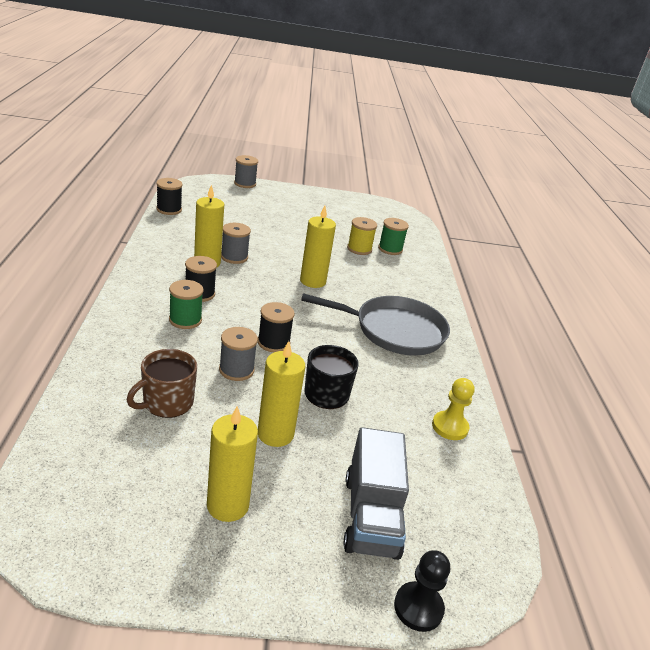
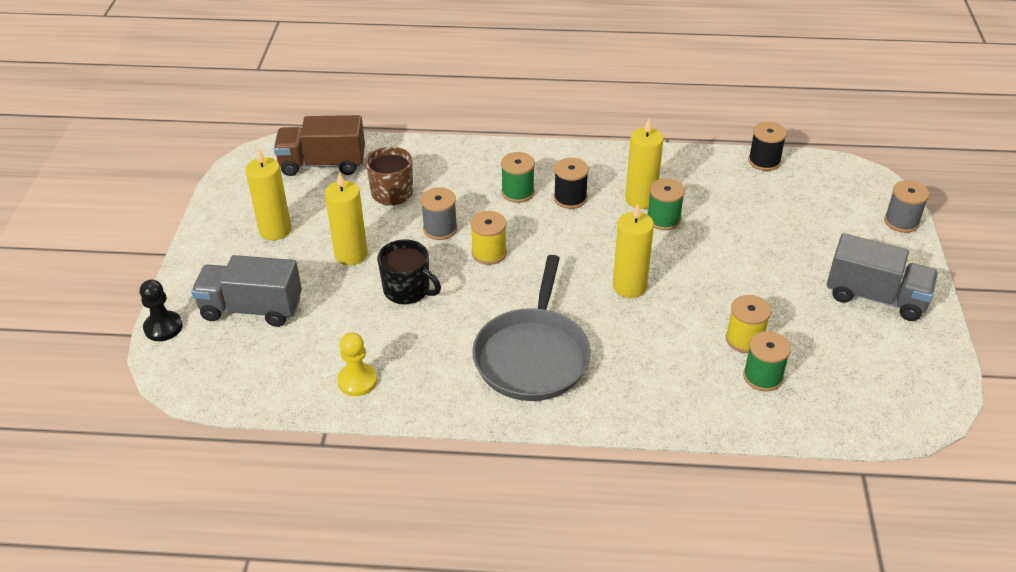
camera: 100 degrees right, 10 degrees up
grey spool [221,223,251,264] -> green spool [647,178,685,230]
black spool [258,302,295,352] -> yellow spool [470,211,507,265]
none -> brown truck [274,115,365,176]
none -> grey truck [827,233,938,321]

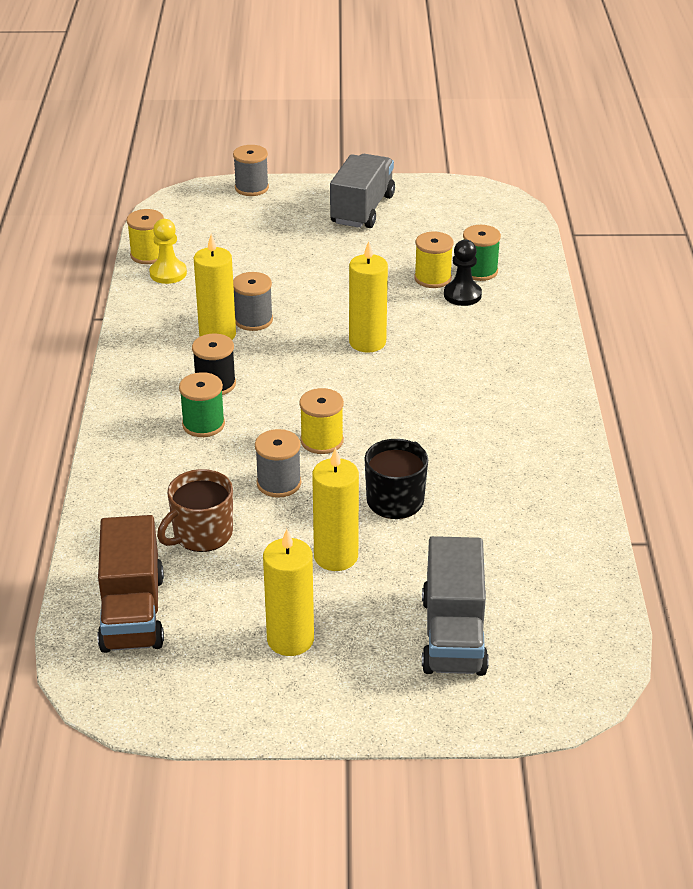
camera: 95 degrees left, 5 degrees down
black pawn [140,280,183,341] -> black pawn moved to [444,240,482,306]
yellow pawn [337,332,377,396] -> yellow pawn moved to [149,219,187,284]
grey pan [472,255,591,401] -> none
green spool [647,178,685,230] -> grey spool [233,272,273,331]
black spool [748,122,787,171] -> yellow spool [126,209,164,264]

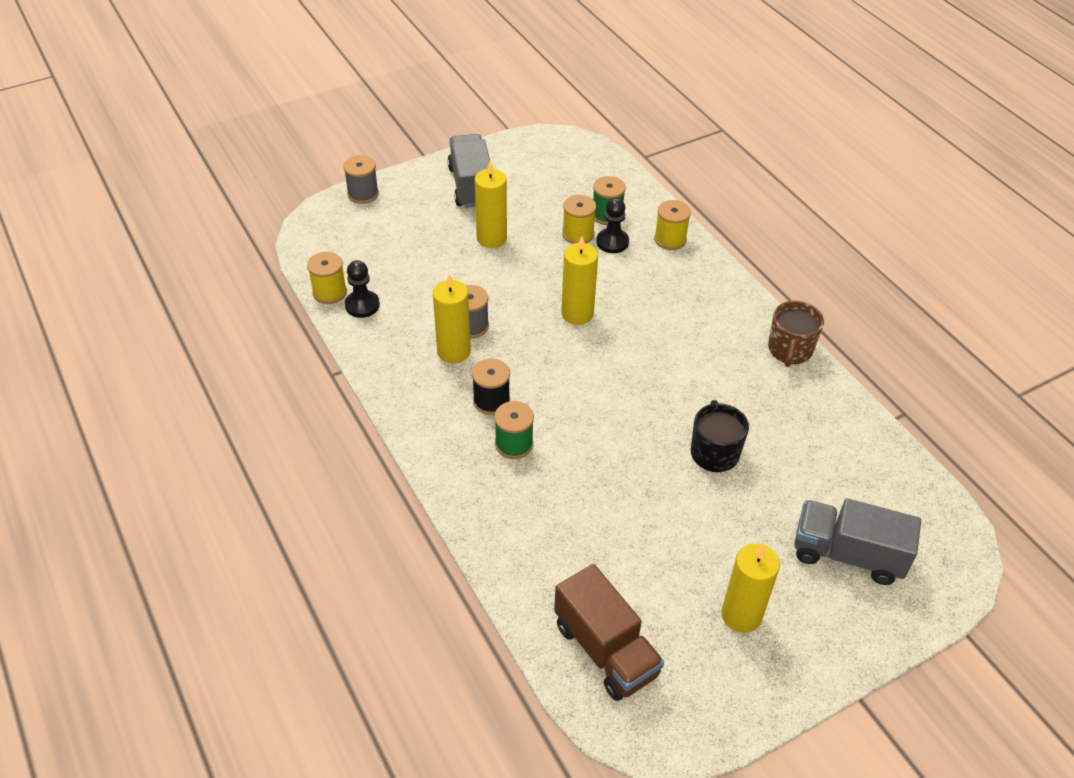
camera: 30 degrees left, 10 degrees up
yellow pawn [149,219,187,284] -> black pawn [345,260,380,318]
brown mug [157,469,233,552] -> brown mug moved to [768,301,824,367]
grey spool [255,429,301,498] -> none
yellow spool [299,388,344,454] -> yellow spool moved to [654,200,691,250]
yellow candle [312,447,359,571] -> yellow candle moved to [475,161,507,248]
grey truck [422,536,489,676] -> grey truck turned 135 degrees clockwise [794,498,921,585]

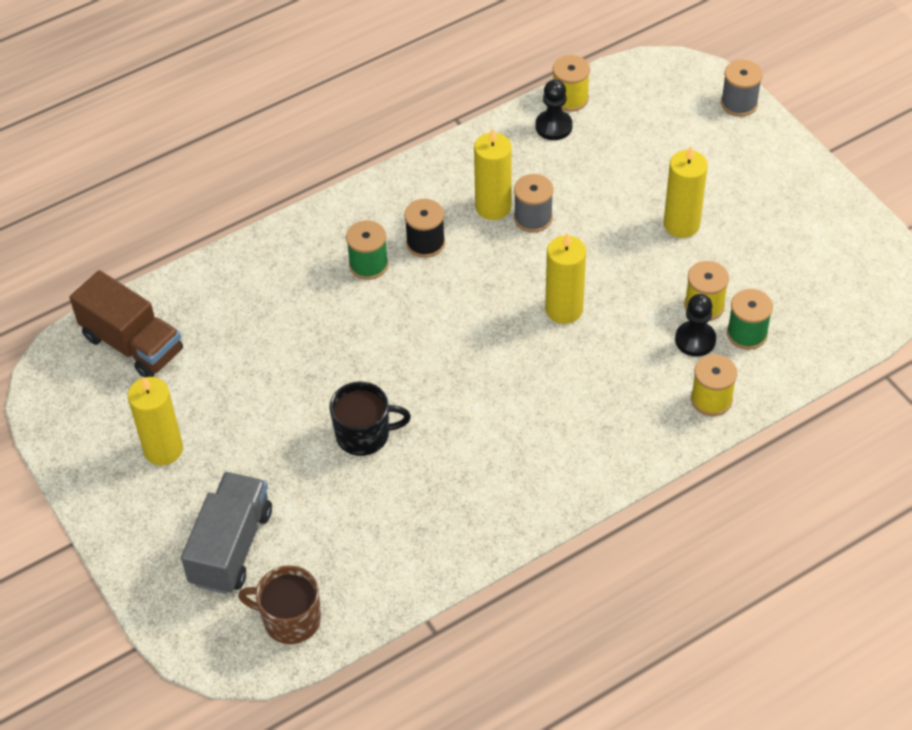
camera: 90 degrees right, 5 degrees up
grey truck [447,134,490,208] -> none
brown truck [554,564,664,701] -> brown truck turned 105 degrees counterclockwise [69,270,183,377]
brown mug [768,301,824,367] -> brown mug moved to [238,565,321,644]

